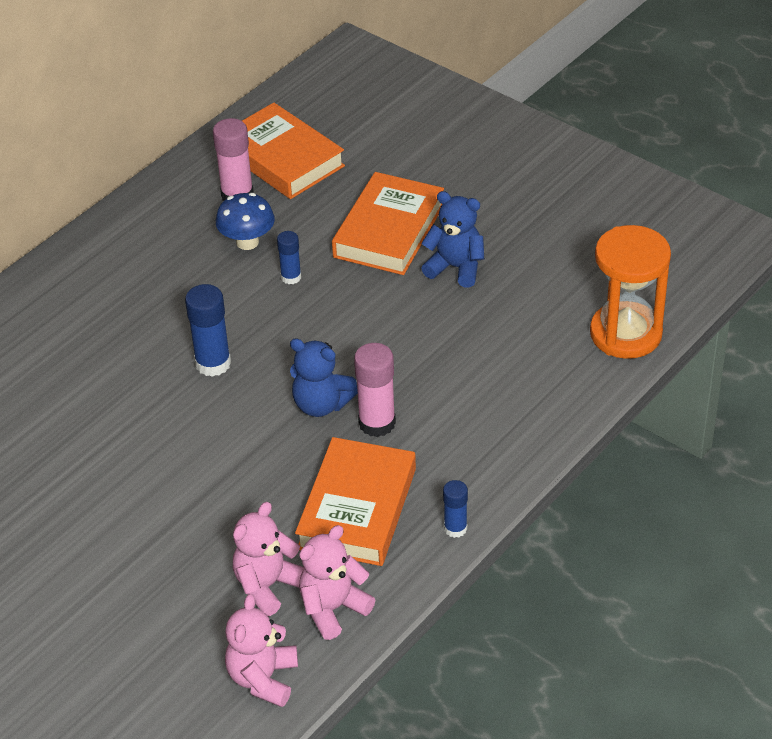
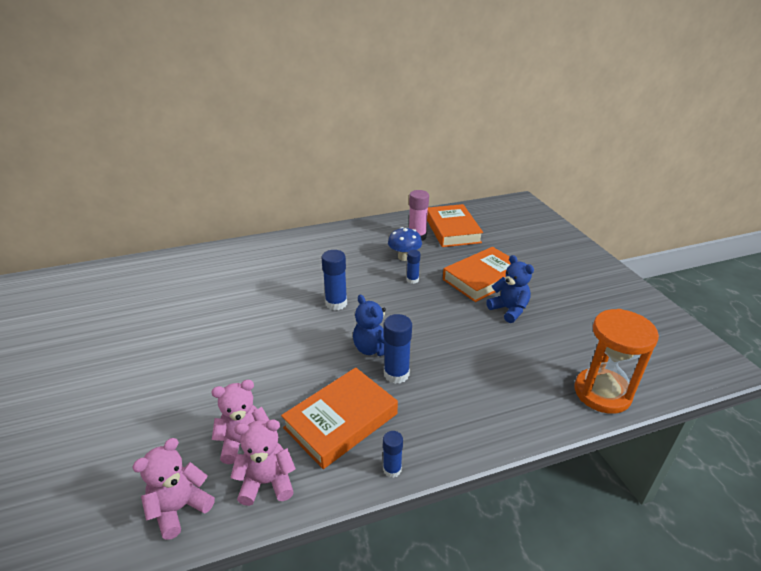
camera: 30 degrees right, 10 degrees down
pink glue stick [354,343,396,437] -> blue glue stick [384,314,412,384]

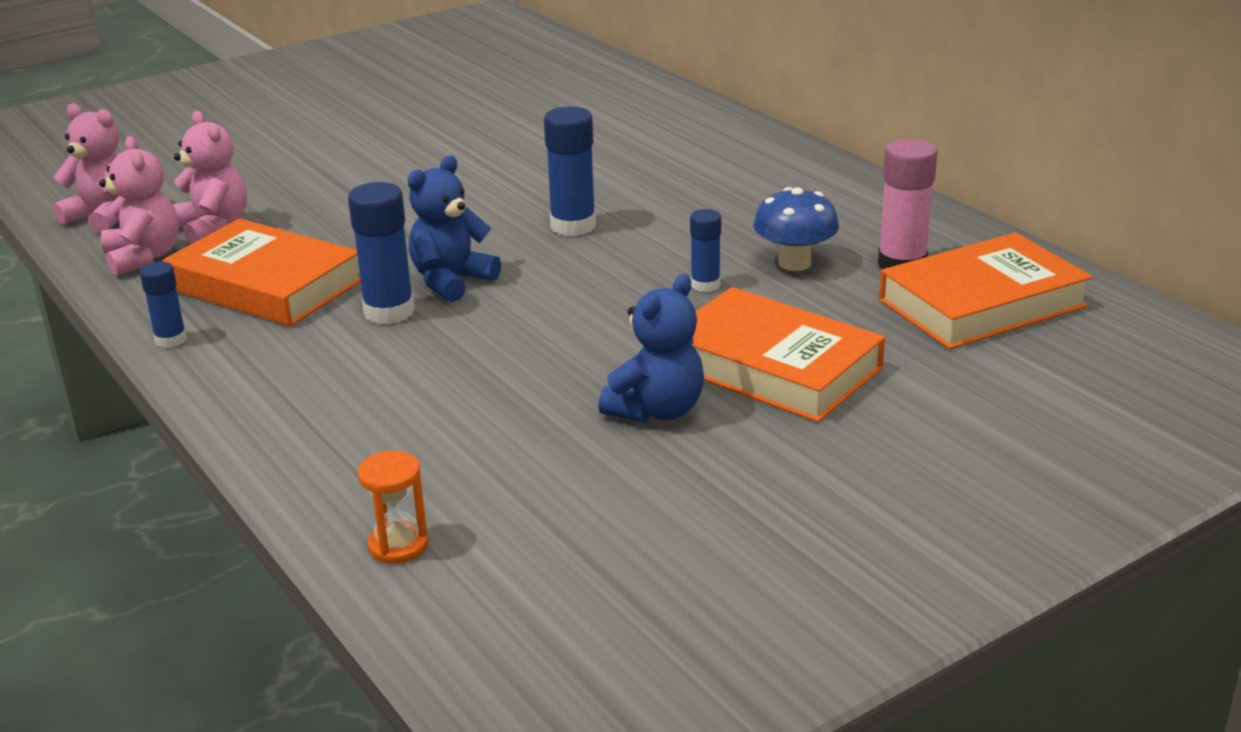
camera: 75 degrees right, 5 degrees down
orange hourglass [574,309,659,414] -> orange hourglass [357,451,429,564], size x0.46

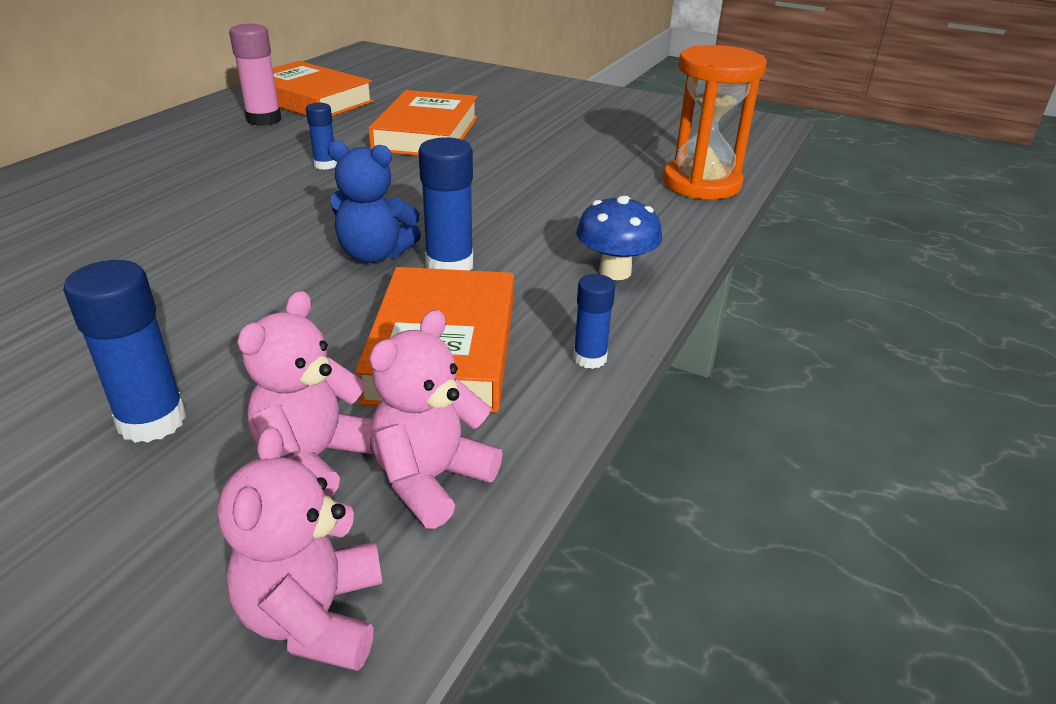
camera: 120 degrees left, 5 degrees up
orange hourglass [357,451,429,564] -> orange hourglass [663,45,767,199], size x2.17
blue glue stick [544,106,596,236] -> blue glue stick moved to [63,260,187,443]
blue teddy bear [599,274,704,423] -> none
blue mushroom [753,187,839,271] -> blue mushroom moved to [576,196,662,280]

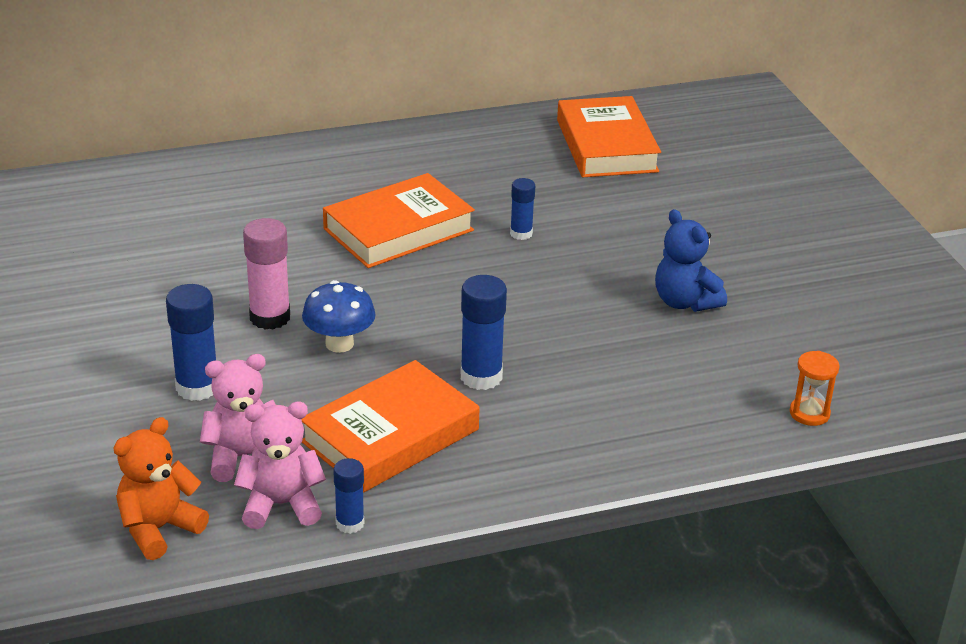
camera: 45 degrees right, 0 degrees up
pink teddy bear [217,427,382,671] -> orange teddy bear [114,417,209,560]
pink glue stick [229,24,282,126] -> pink glue stick moved to [243,218,290,330]
blue teddy bear [327,140,421,263] -> blue teddy bear moved to [655,209,727,312]
orange book [368,90,478,156] -> orange book moved to [323,173,475,268]
blue glue stick [573,274,615,369] -> blue glue stick moved to [333,458,364,534]
blue mushroom [576,196,662,280] -> blue mushroom moved to [302,280,376,353]
orange hourglass [663,45,767,199] -> orange hourglass [790,351,840,426], size x0.46

